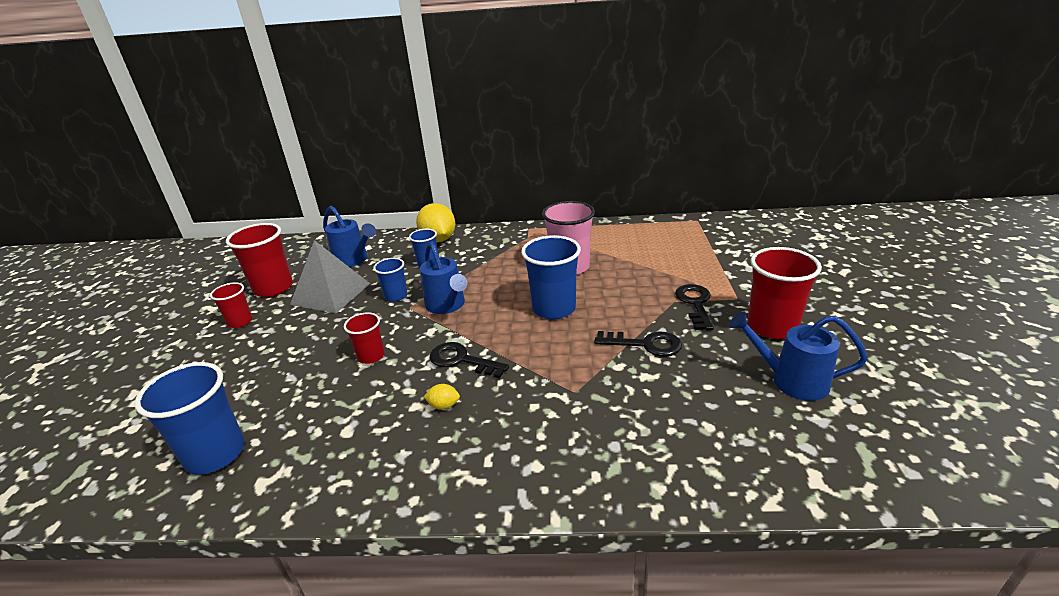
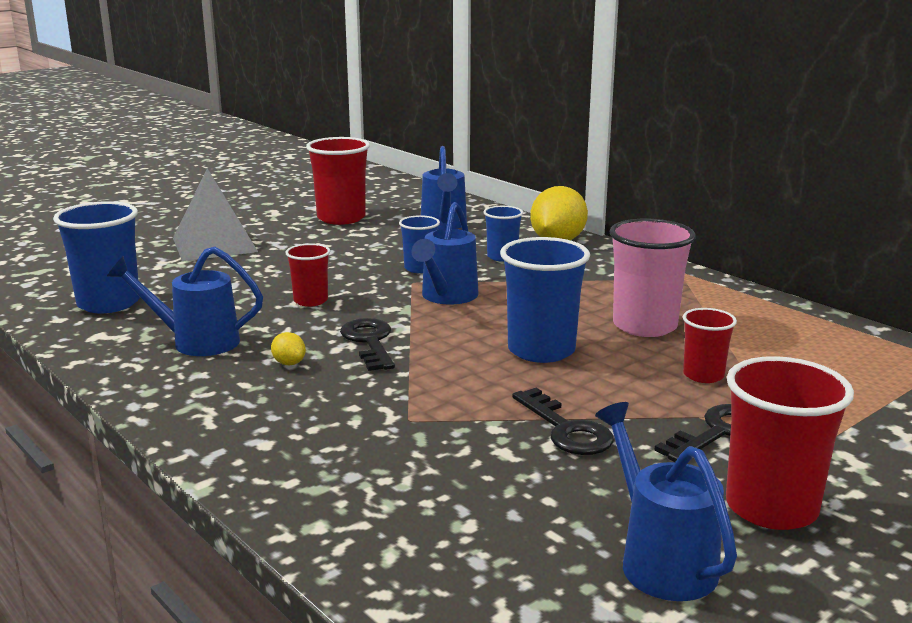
camera: 45 degrees right, 10 degrees down
red cup [210,282,253,328] -> red cup moved to [683,308,737,383]
grey pyramid [290,240,370,313] -> grey pyramid moved to [173,168,258,261]
none -> blue watering can [107,247,263,356]

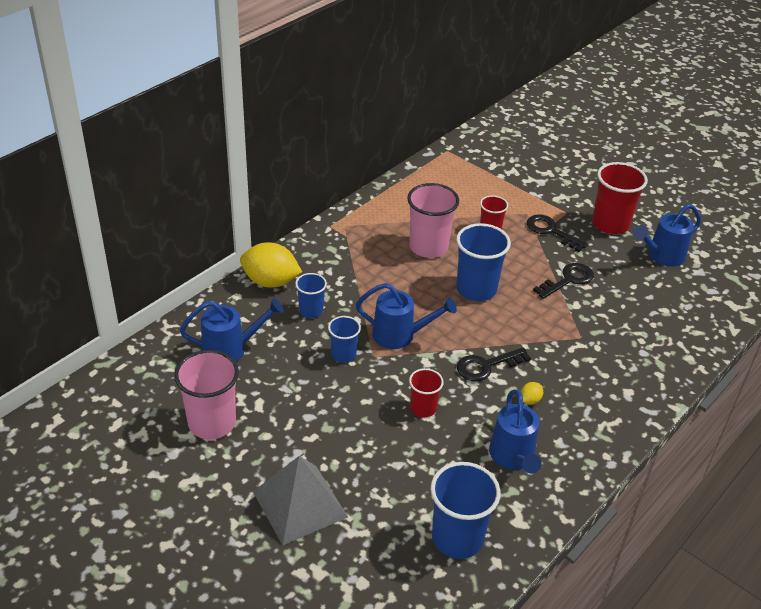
camera: 100 degrees left, 20 degrees up
red cup [306,137,370,225] -> pink cup [174,350,239,439]

